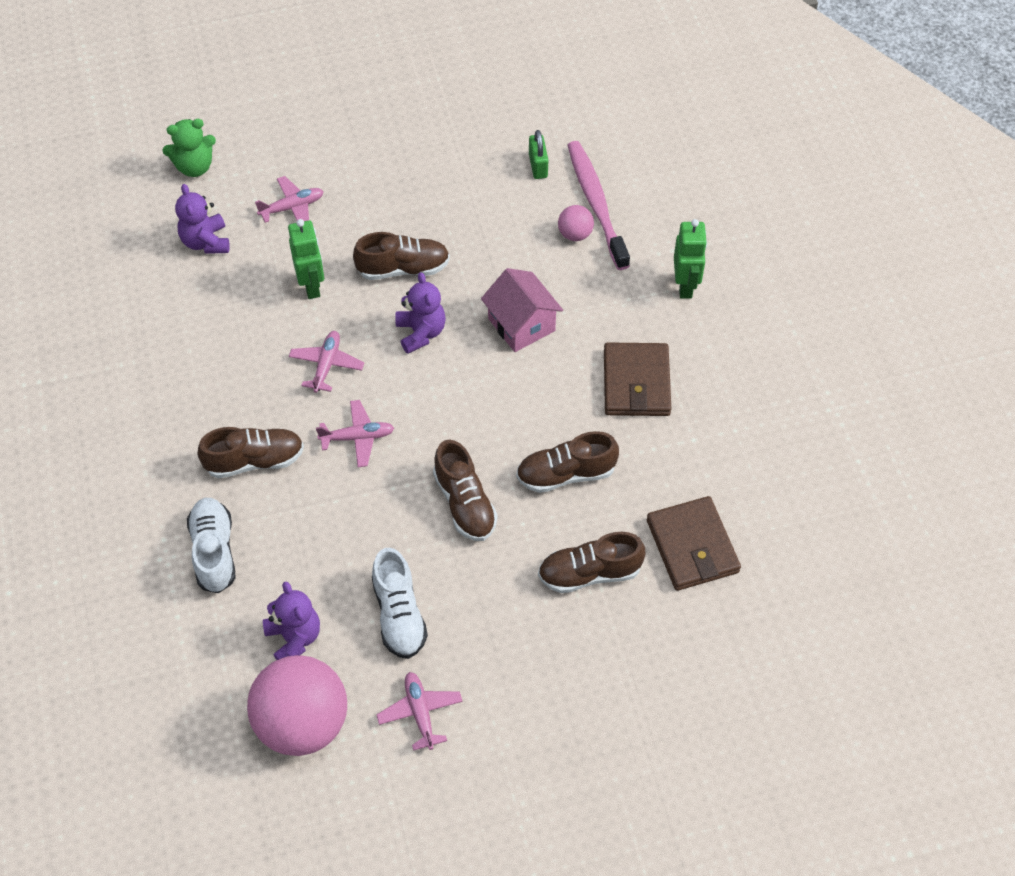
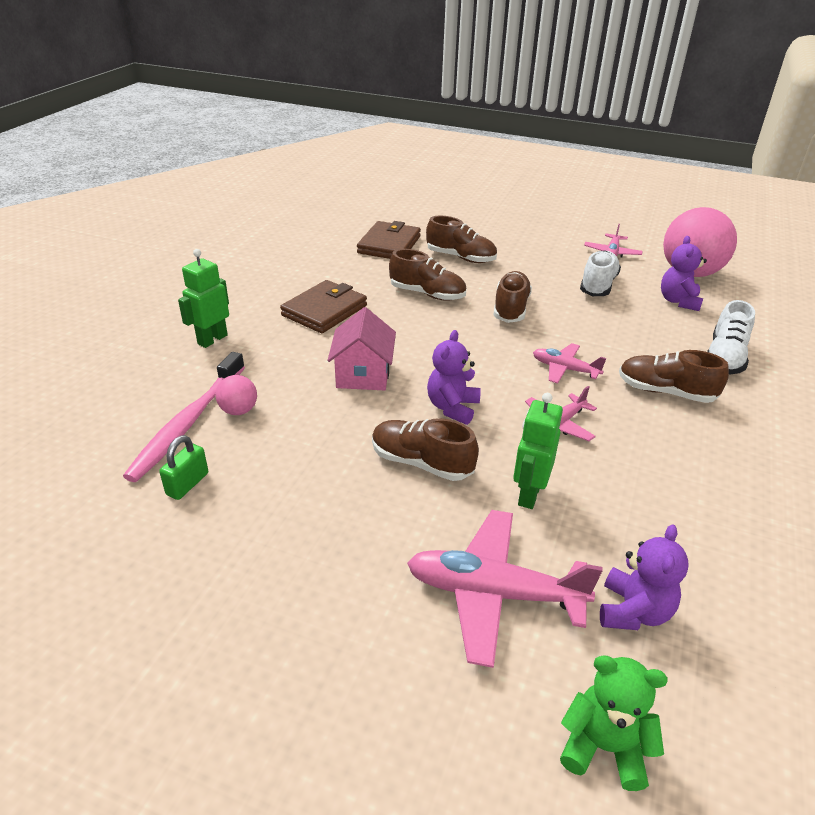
camera: 145 degrees left, 20 degrees down
pink plane [255,176,324,223] -> pink plane [407,510,603,668], size x1.78

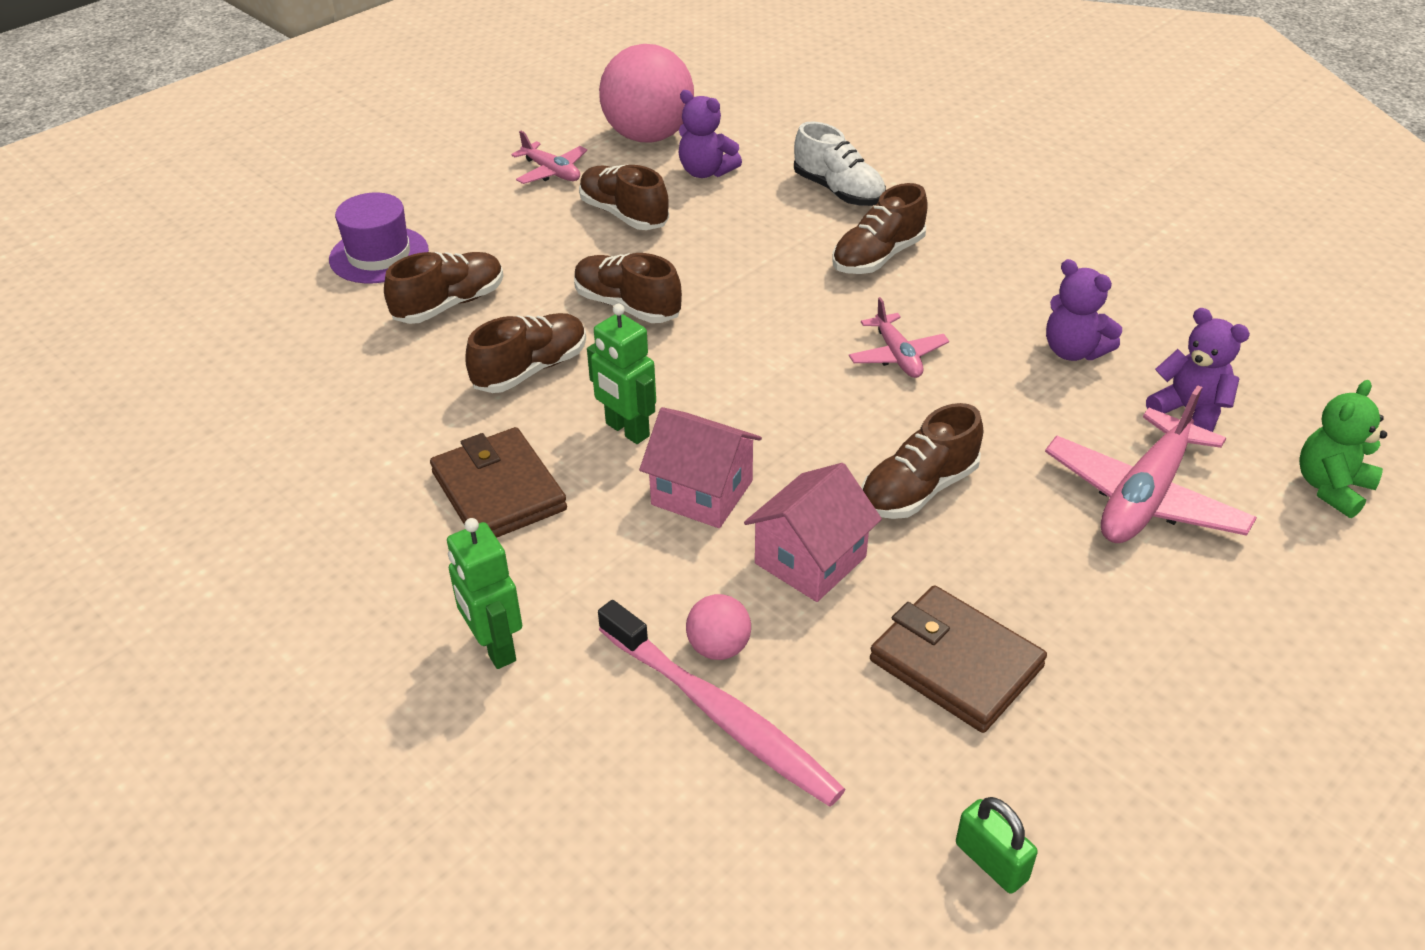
camera: 65 degrees left, 5 degrees up
green padlock [159,435,208,500] -> green padlock moved to [956,797,1038,894]
brown wallet [357,221,421,259] -> brown wallet moved to [870,585,1047,733]
purple teddy bear [427,330,481,425] -> purple teddy bear moved to [1046,259,1122,361]
green robot [513,393,563,509] -> green robot moved to [587,304,656,444]
pink plane [533,343,606,384] -> none
white shoe [580,250,621,296] -> brown shoe [579,165,669,230]
none -> purple hat [329,192,429,283]
none -> pink house [744,463,882,602]

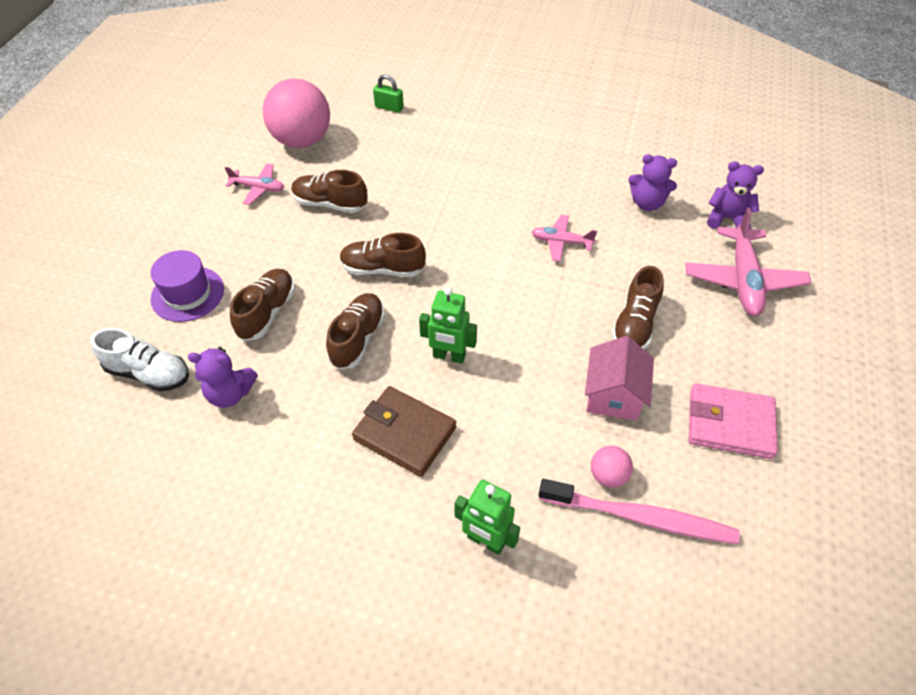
camera: 30 degrees left, 10 degrees up
pink house [639,407,762,528] -> none
purple teddy bear [679,90,742,178] -> purple teddy bear moved to [188,347,258,408]
white shoe [794,122,886,206] -> white shoe moved to [91,328,189,391]
brown shoe [832,183,928,274] -> none
pink plane [849,297,949,378] -> pink plane turned 150 degrees clockwise [532,214,597,262]
brown wallet [870,585,1047,733] -> pink wallet [689,383,778,459]
green padlock [956,797,1038,894] -> green padlock moved to [373,75,404,113]
green teddy bear [1299,380,1387,518] -> none

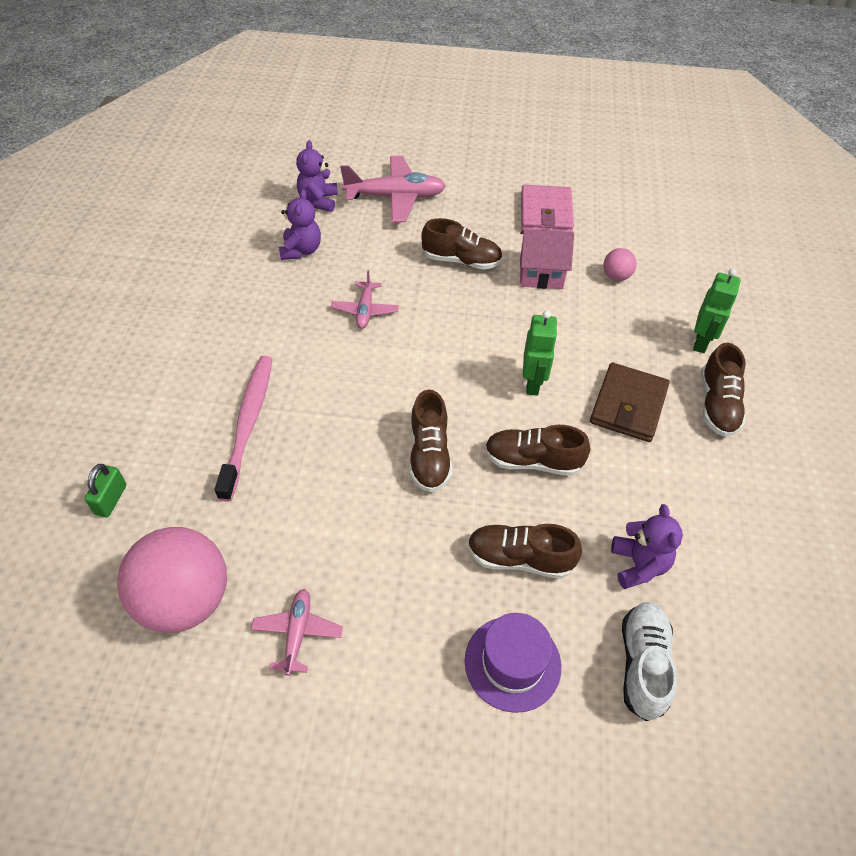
camera: 100 degrees left, 0 degrees up
brown shoe [291,170,368,213] -> brown shoe moved to [701,343,746,437]
pink toothbrush [538,479,740,544] -> pink toothbrush moved to [215,356,272,502]

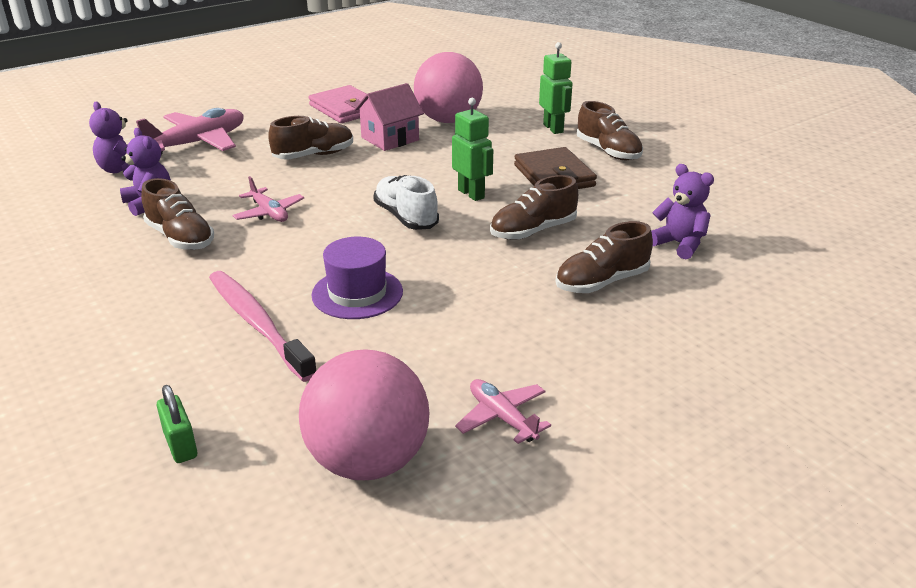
camera: 40 degrees left, 20 degrees down
brown shoe [410,389,452,492] -> brown shoe moved to [141,178,214,250]
purple hat [465,613,561,713] -> purple hat moved to [312,237,403,319]
pink ball [603,248,637,281] -> pink ball [414,52,483,123], size x2.25
white shoe [622,602,677,721] -> white shoe moved to [373,175,439,230]

